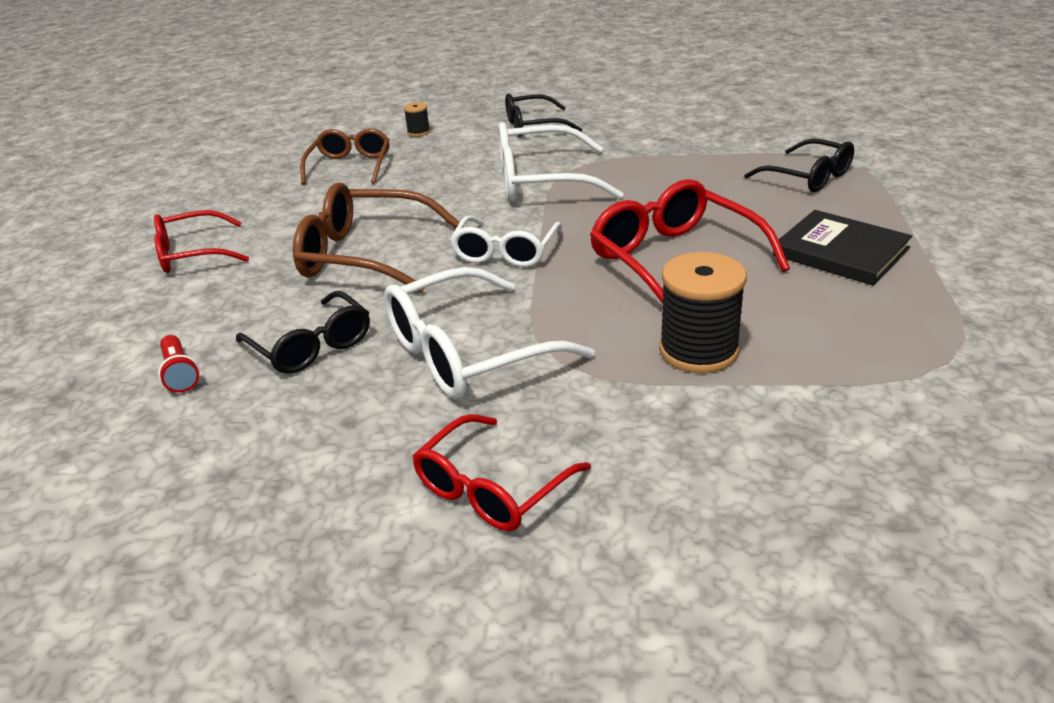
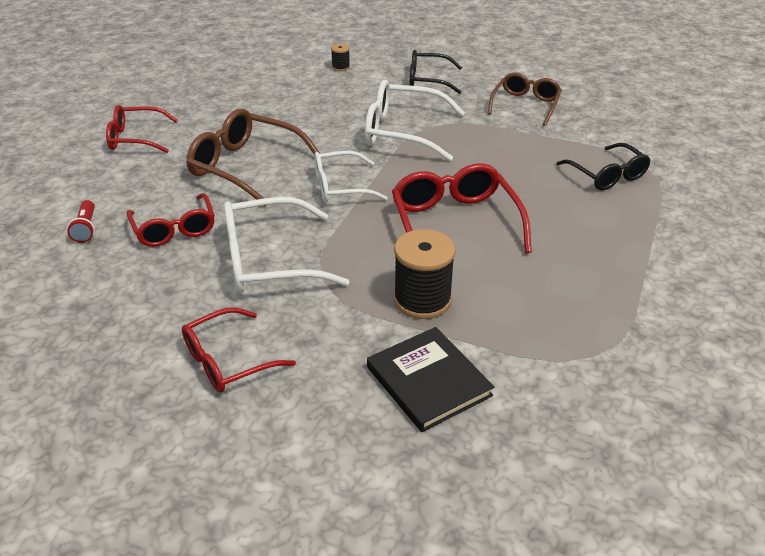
camera: 15 degrees right, 5 degrees up
black glasses [236,291,370,374] -> red glasses [126,193,215,247]
brown glasses [300,128,390,185] -> brown glasses moved to [488,72,562,126]
white glasses [450,215,562,267] -> white glasses turned 45 degrees clockwise [314,151,388,203]
black book [773,210,912,286] -> black book moved to [367,327,494,432]

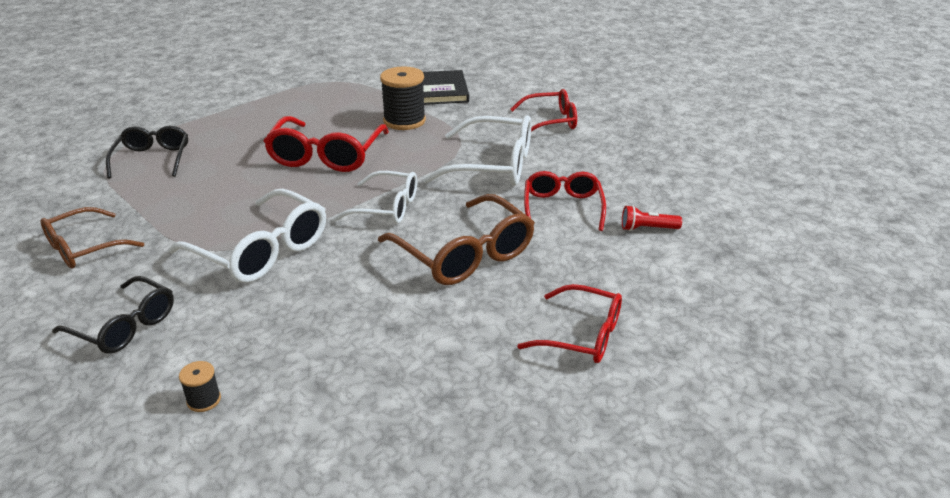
camera: 155 degrees left, 5 degrees down
red flashlight [67,200,95,243] -> red flashlight turned 105 degrees counterclockwise [622,205,682,231]

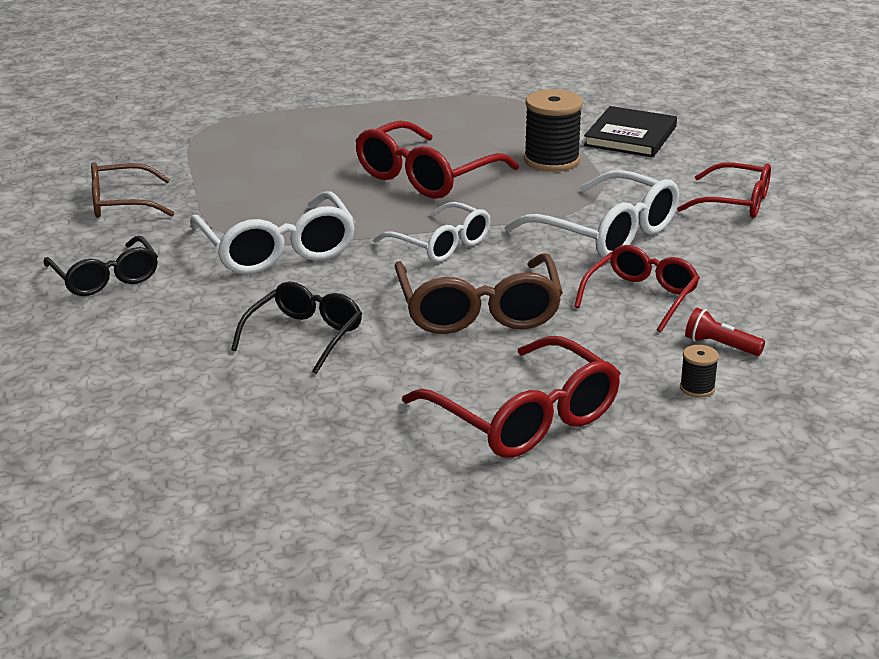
camera: 30 degrees right, 5 degrees down
black glasses [106,126,188,179] -> black glasses moved to [231,281,362,374]
black spool [179,361,221,412] -> black spool moved to [680,345,719,397]
red glasses [517,284,622,363] -> red glasses [402,336,621,458], size x1.52

